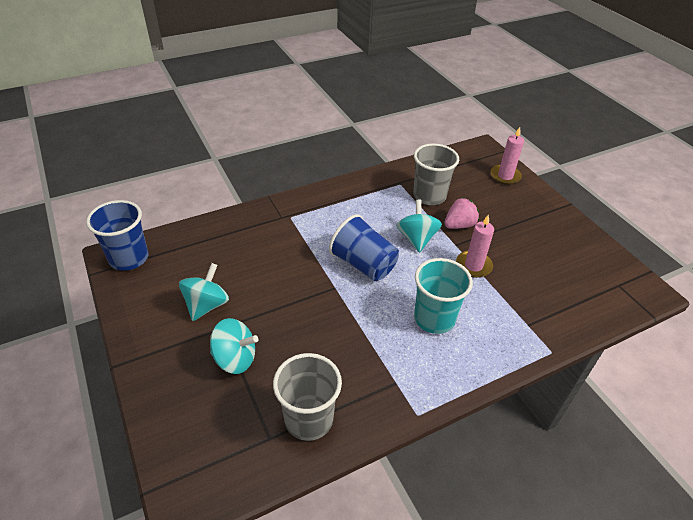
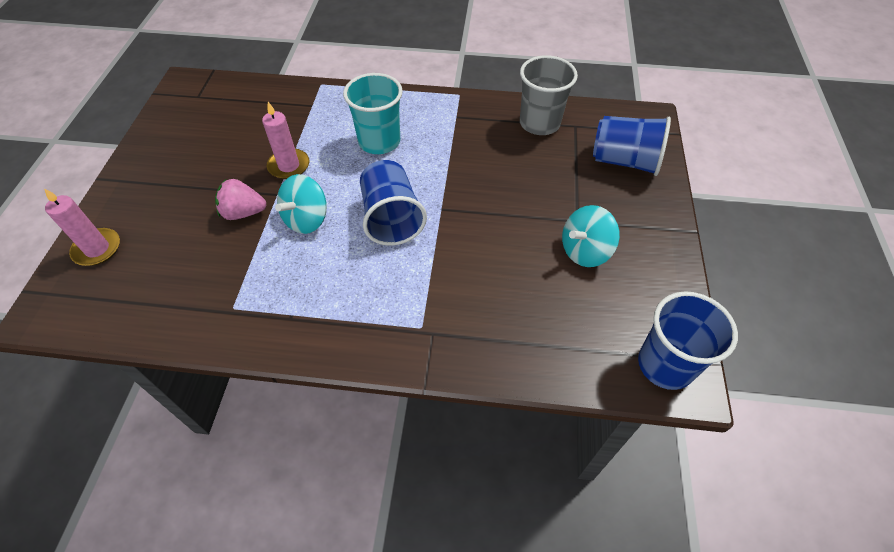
camera: 145 degrees left, 10 degrees up
turquoise spinning top [210,318,258,374] -> none
grey cup [413,143,459,205] -> none
none -> blue cup [593,116,671,176]

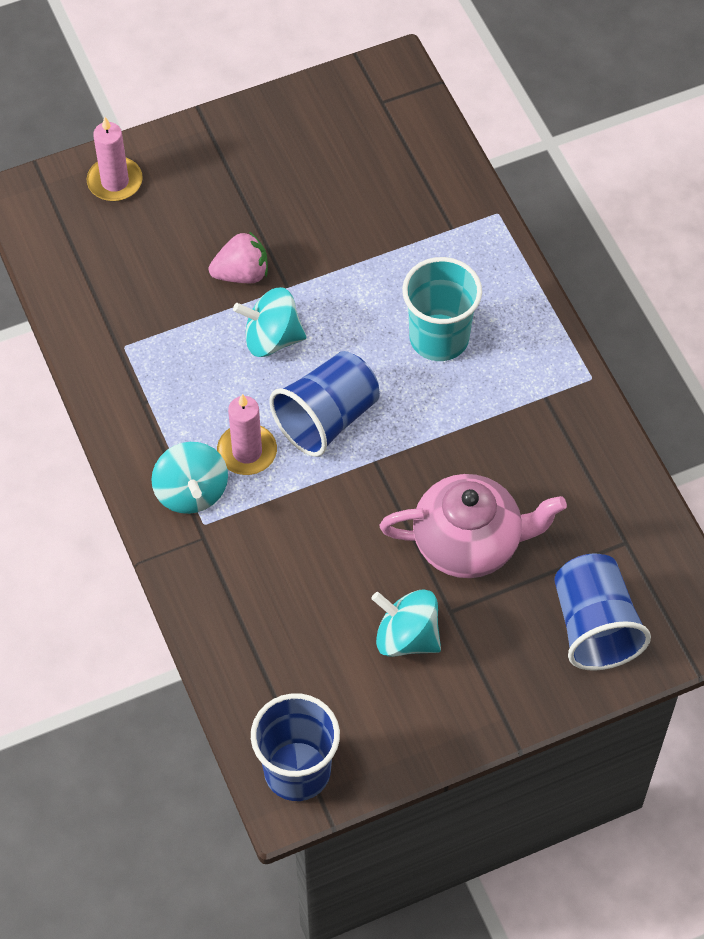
camera: 60 degrees right, 5 degrees up
pink strawberry [215,179,266,220] -> pink strawberry turned 105 degrees clockwise [209,231,268,283]
pink candle [262,102,309,179] -> pink candle moved to [217,394,277,475]
grey cup [520,55,578,135] -> none
none -> turquoise spinning top [151,442,228,514]
none -> pink teapot [380,474,567,578]

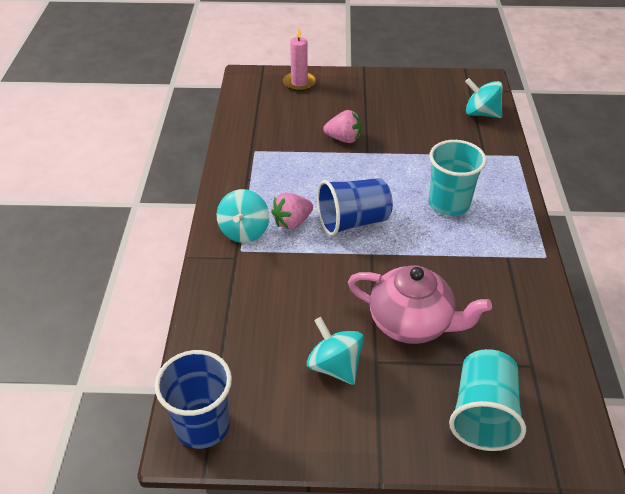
camera: 25 degrees right, 15 degrees down
pink candle [217,394,277,475] -> pink strawberry [271,193,313,230]
turquoise spinning top [233,287,307,357] -> turquoise spinning top moved to [465,78,503,118]
blue cup [554,553,651,671] -> turquoise cup [449,349,526,451]

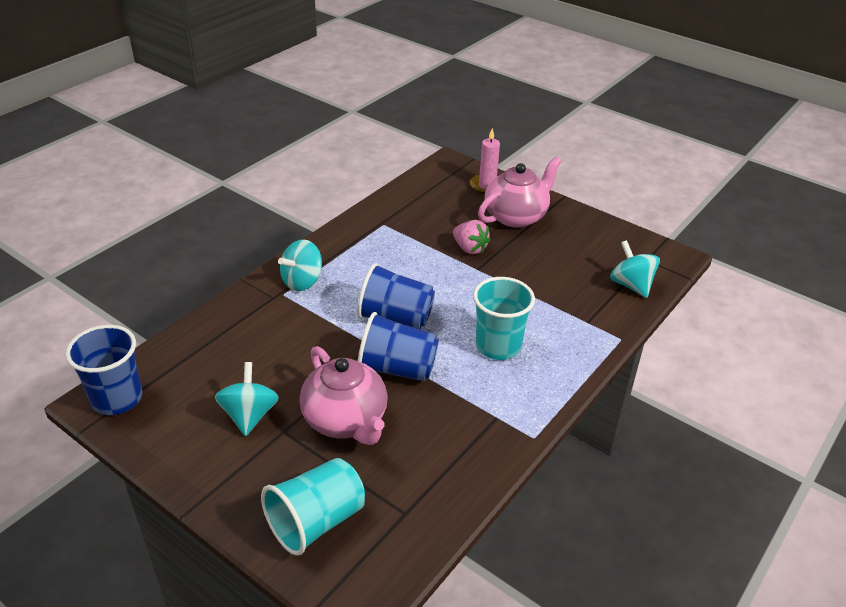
camera: 35 degrees right, 5 degrees down
pink strawberry [271,193,313,230] -> none
none -> blue cup [358,312,439,381]
none -> pink teapot [478,157,561,228]

